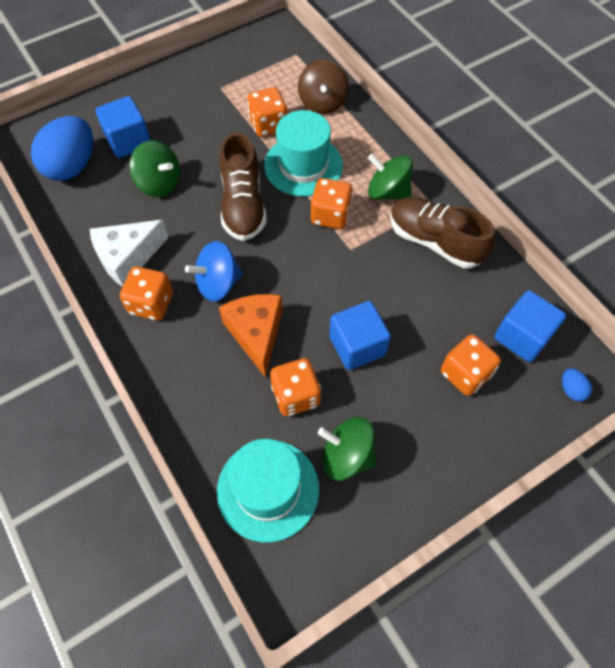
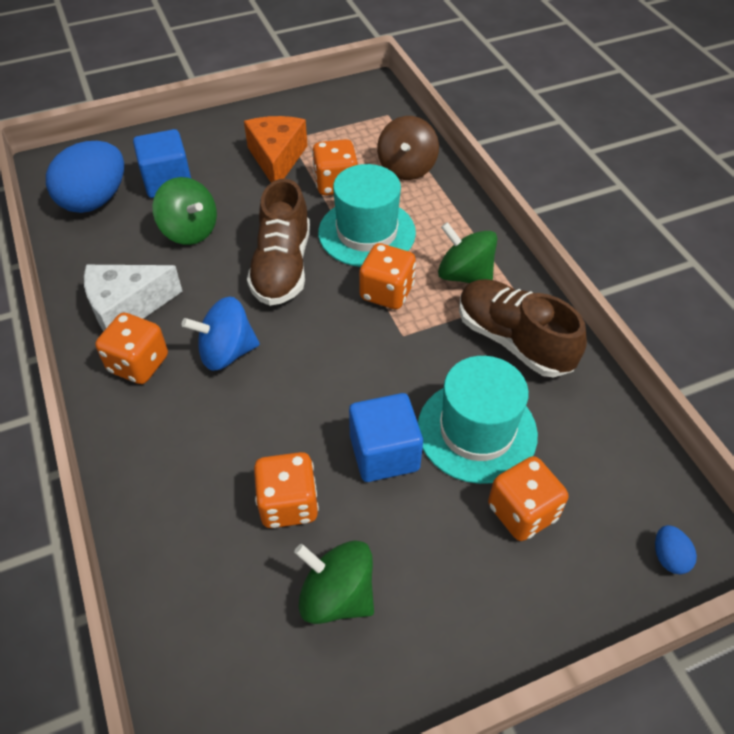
camera: 10 degrees right, 10 degrees down
turquoise hat [217,439,319,543] -> turquoise hat moved to [418,356,538,484]
orange cheese [219,294,283,378] -> orange cheese moved to [244,116,308,183]
blue cube [494,290,566,362] -> none

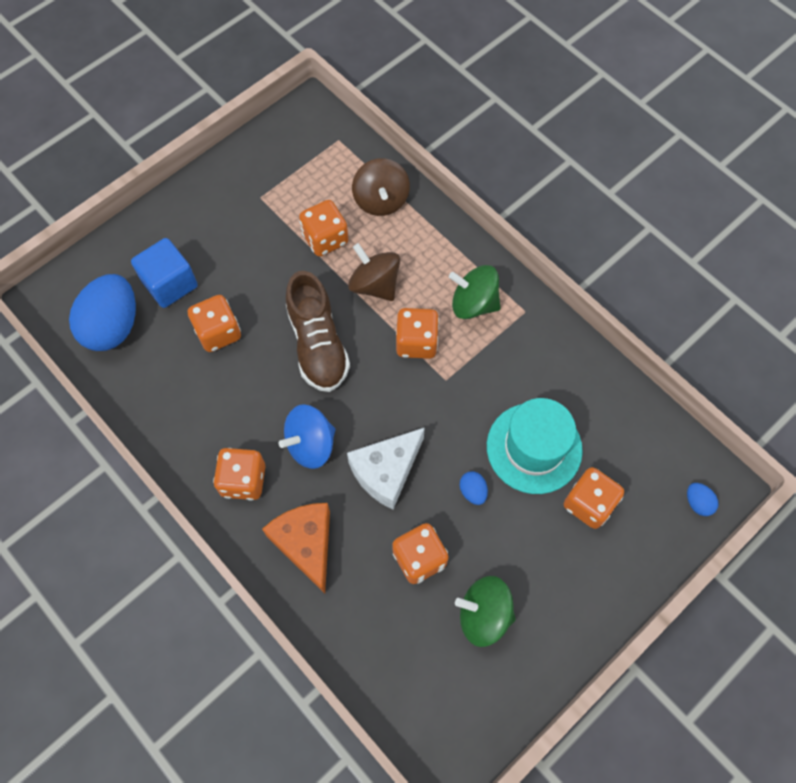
camera: 20 degrees left, 15 degrees up
white cheese [84,265,183,332] -> white cheese moved to [347,427,425,509]
green spinning top [152,177,217,245] -> orange dice [188,295,241,352]
orange cheese [244,116,308,183] -> orange cheese moved to [262,503,330,594]
turquoise hat [318,164,416,267] -> brown spinning top [348,243,400,301]
blue cube [349,393,423,482] -> blue egg [460,471,488,505]
brown shoe [459,279,587,377] -> none

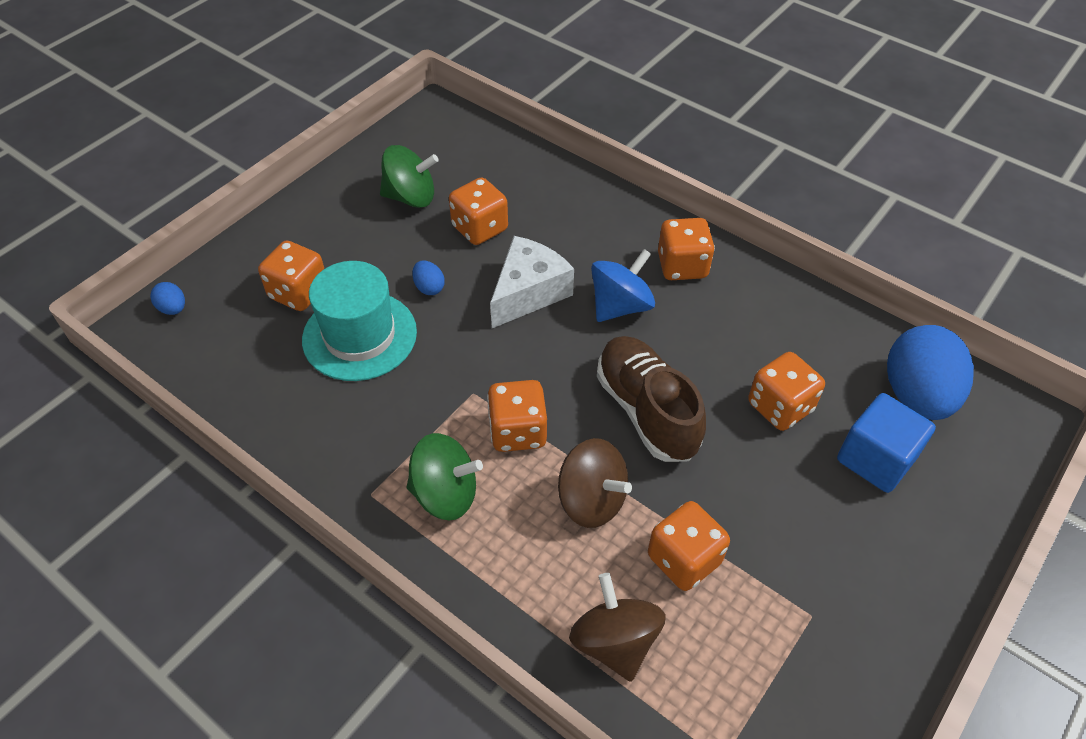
camera: 170 degrees right, 15 degrees down
orange cheese [262,503,330,594] -> none

